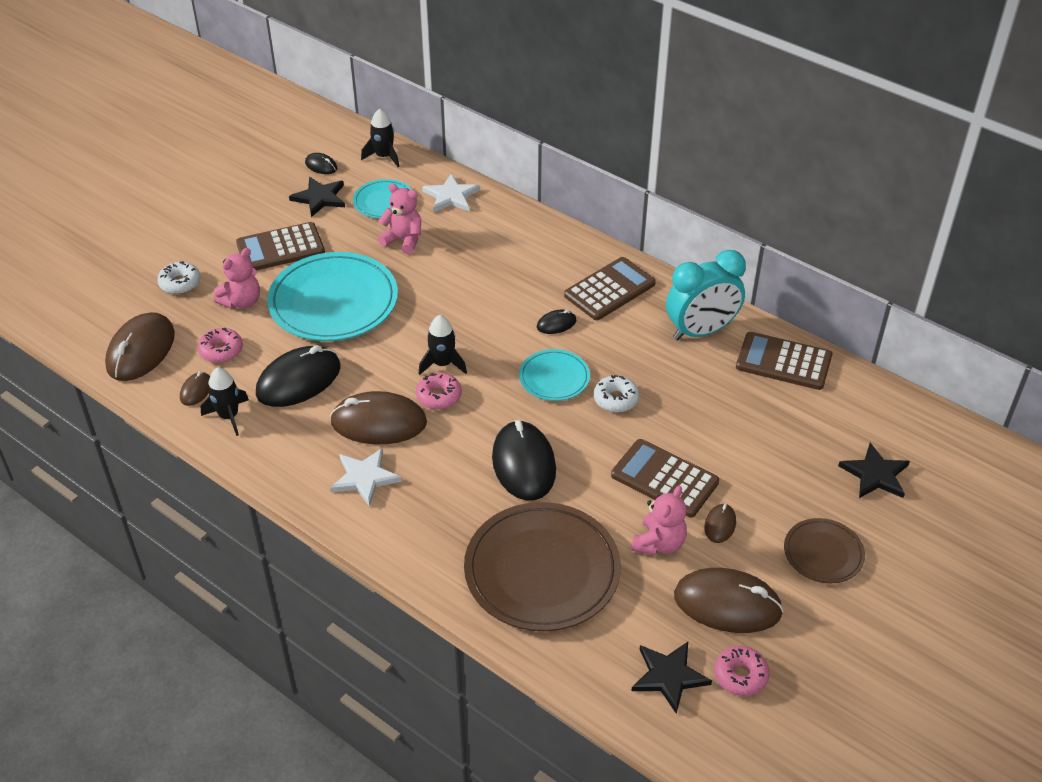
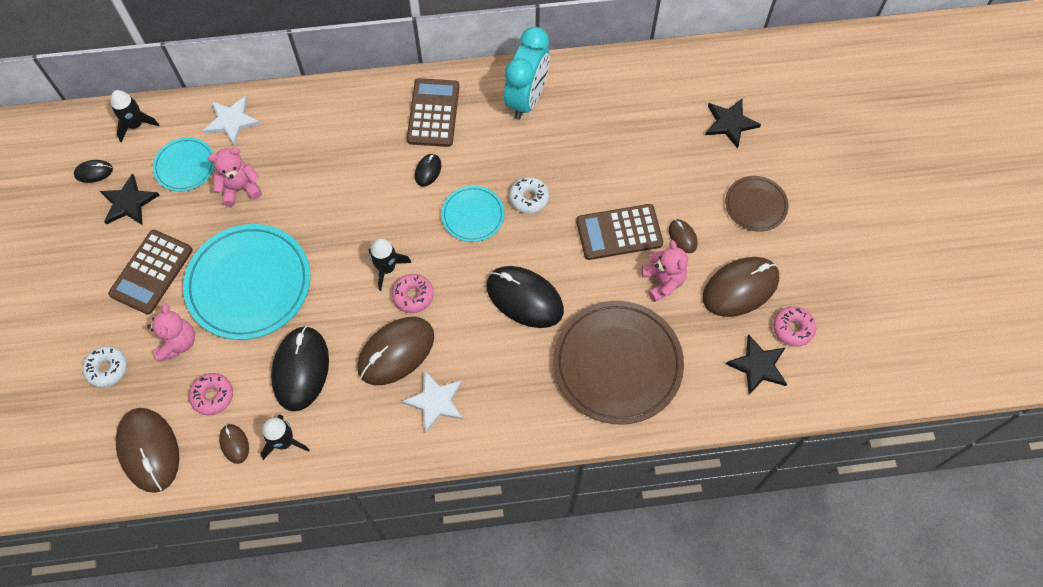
camera: 45 degrees left, 20 degrees up
brown calculator [736,332,832,390] -> none

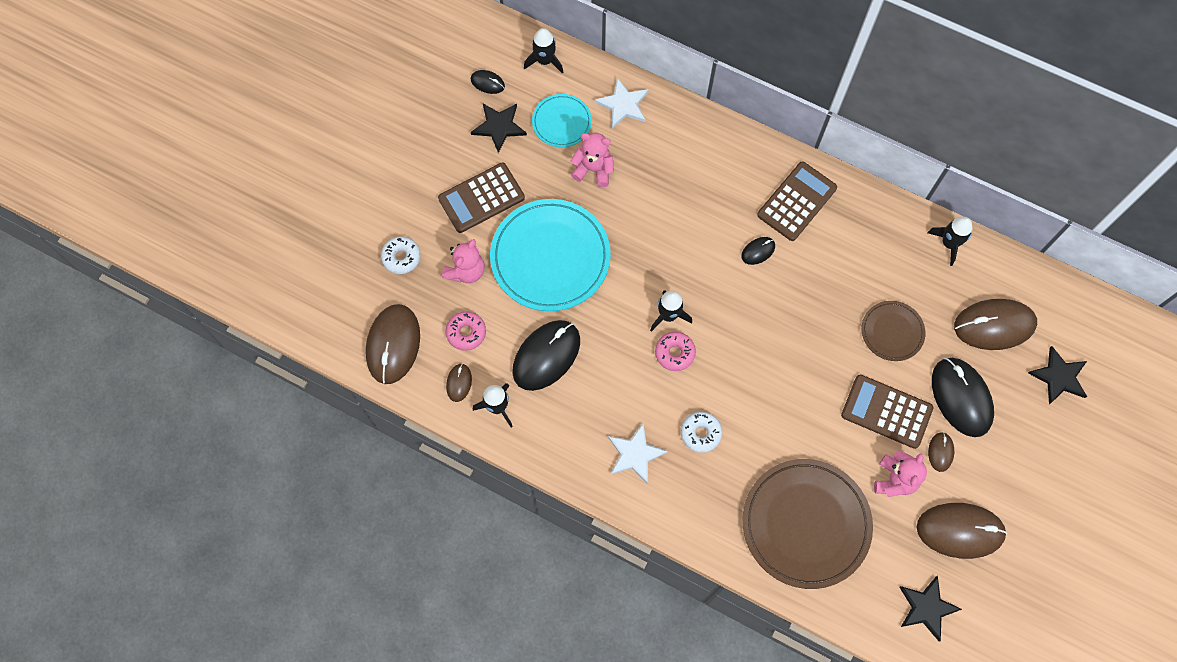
camera: 35 degrees right, 5 degrees up
brown mouse [357,317,434,385] -> brown mouse moved to [954,299,1037,350]
turquoise plate [441,186,505,242] -> none
black mouse [487,266,564,328] -> black mouse moved to [932,358,994,437]
turquoise clock [504,27,550,120] -> none
white donut [509,177,549,214] -> white donut moved to [681,412,722,453]
brown plate [725,176,788,232] -> brown plate moved to [862,301,925,361]
pink donut [773,306,816,347] -> none
none -> black rocket [927,217,973,266]

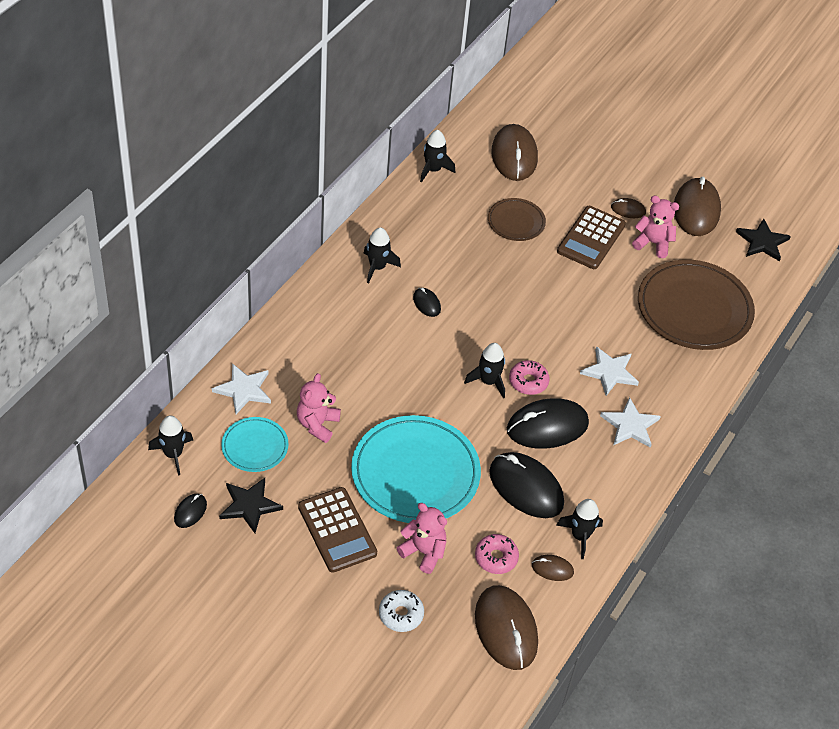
camera: 90 degrees left, 20 degrees down
brown mouse [366,304,420,384] -> brown mouse turned 60 degrees clockwise [475,585,538,670]
white donut [681,412,722,453] -> white star [580,347,639,396]
brown calculator [757,162,837,241] -> black rocket [364,228,401,283]
black mouse [932,358,994,437] -> black mouse moved to [507,398,589,449]
black star [1028,346,1087,404] -> none

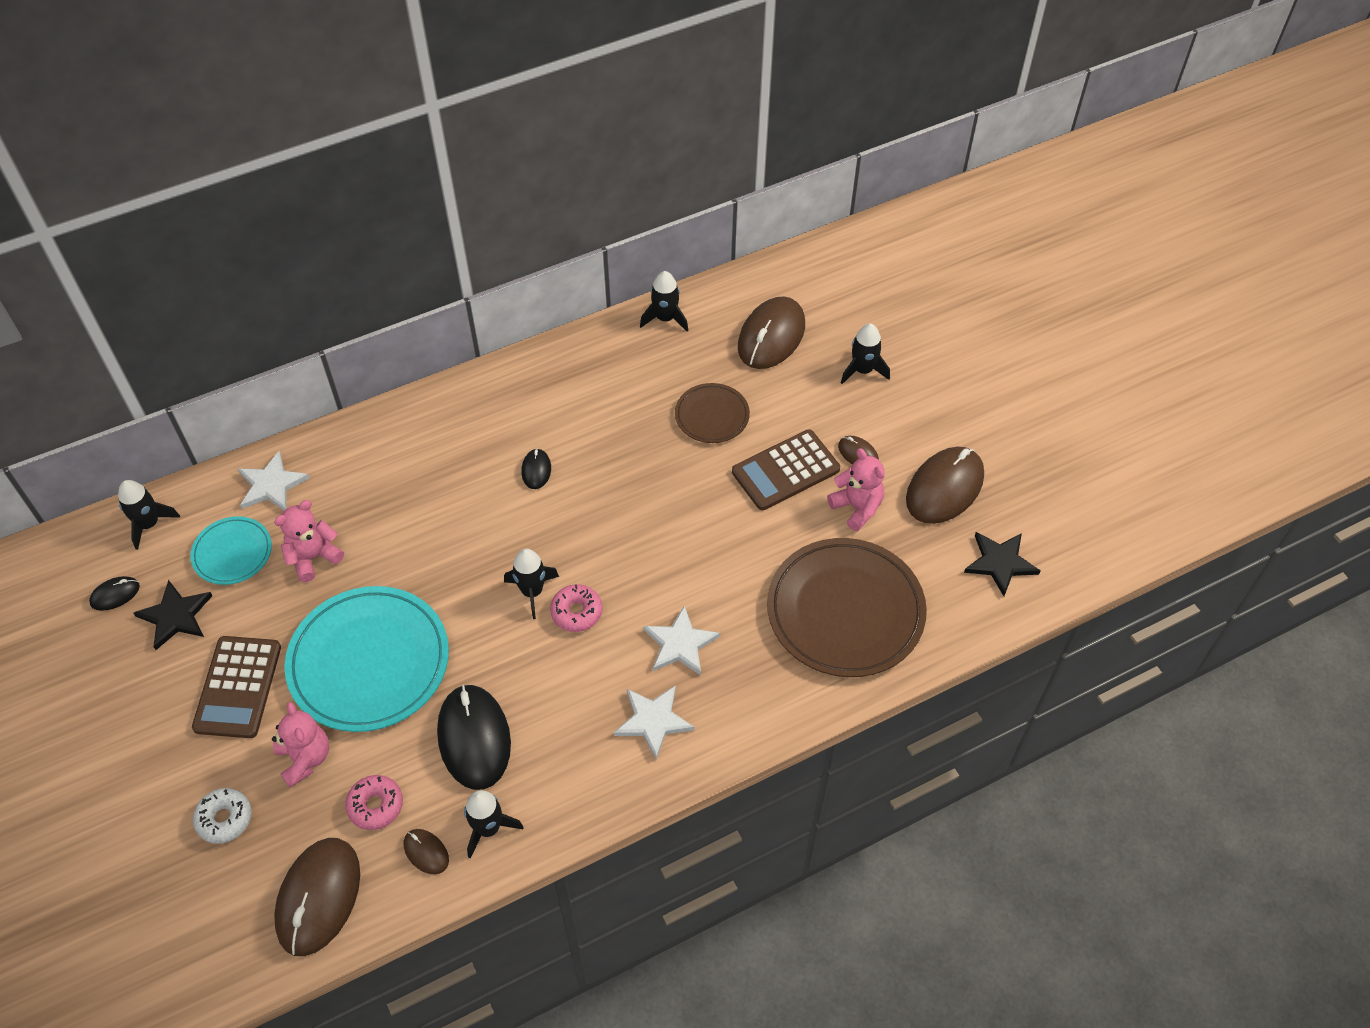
camera: 35 degrees right, 5 degrees up
black rocket [364,228,401,283] -> black rocket moved to [841,324,890,384]
black mouse [507,398,589,449] -> none

